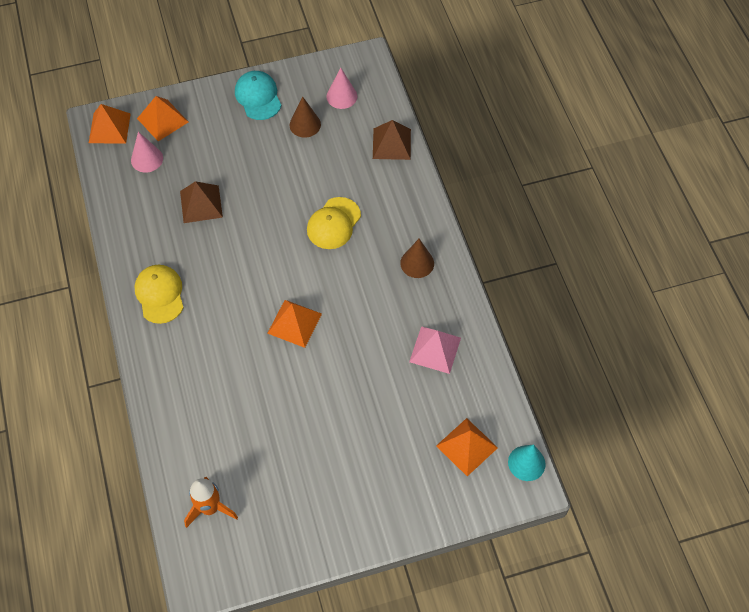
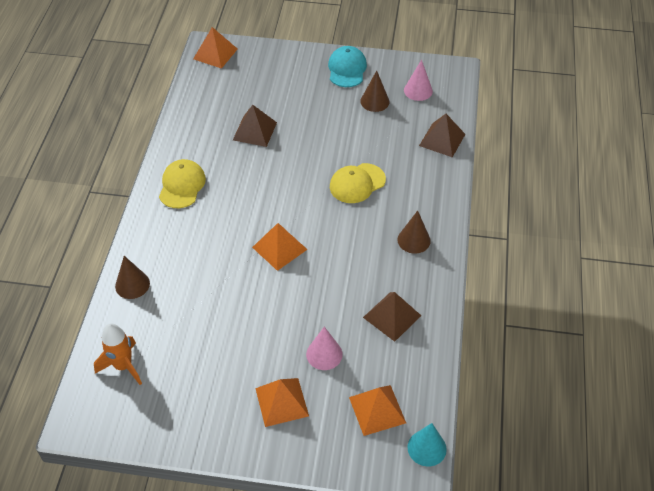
camera: 25 degrees right, 10 degrees down
pink cone [131,132,163,173] -> pink cone moved to [306,327,343,370]
orange pyramid [137,96,188,141] -> orange pyramid moved to [255,378,309,427]
pink pyramid [409,326,461,374] -> brown pyramid [363,292,421,342]
none -> brown cone [115,256,150,299]

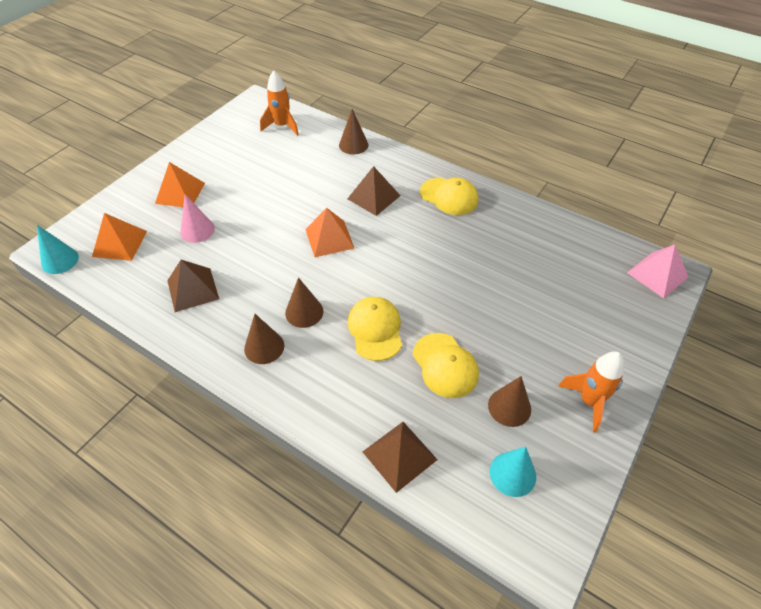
camera: 115 degrees right, 0 degrees up
orange pyramid [193,27,237,69] -> pink pyramid [627,245,688,298]
brown pyramid [233,105,277,147] -> brown pyramid moved to [347,166,401,216]
turquoise cap [328,46,367,87] -> orange rocket [558,351,624,432]
pink cone [404,59,433,101] -> turquoise cone [490,446,536,497]
none -> brown cone [285,277,323,328]
none -> yellow cap [413,333,479,398]

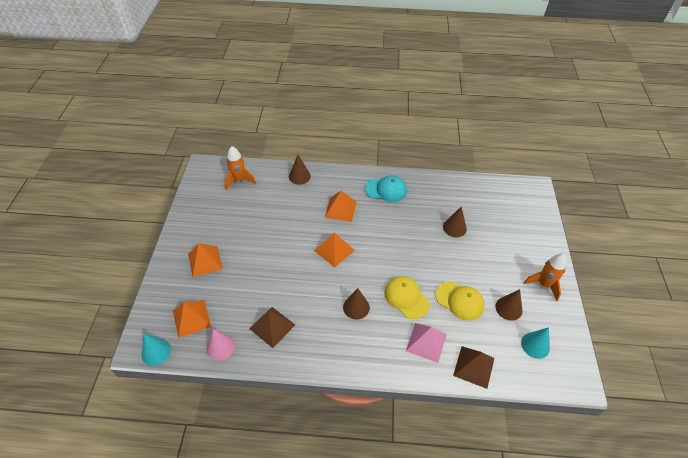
camera: 30 degrees left, 0 degrees up
pink cone [180,194,215,243] -> pink cone moved to [207,329,235,361]
brown cone [244,314,284,364] -> brown cone moved to [443,206,467,237]
brown pyramid [347,166,401,216] -> orange pyramid [325,191,357,222]
yellow cap [420,178,478,215] -> turquoise cap [365,176,407,202]
pink pyramid [627,245,688,298] -> pink pyramid moved to [406,323,447,363]

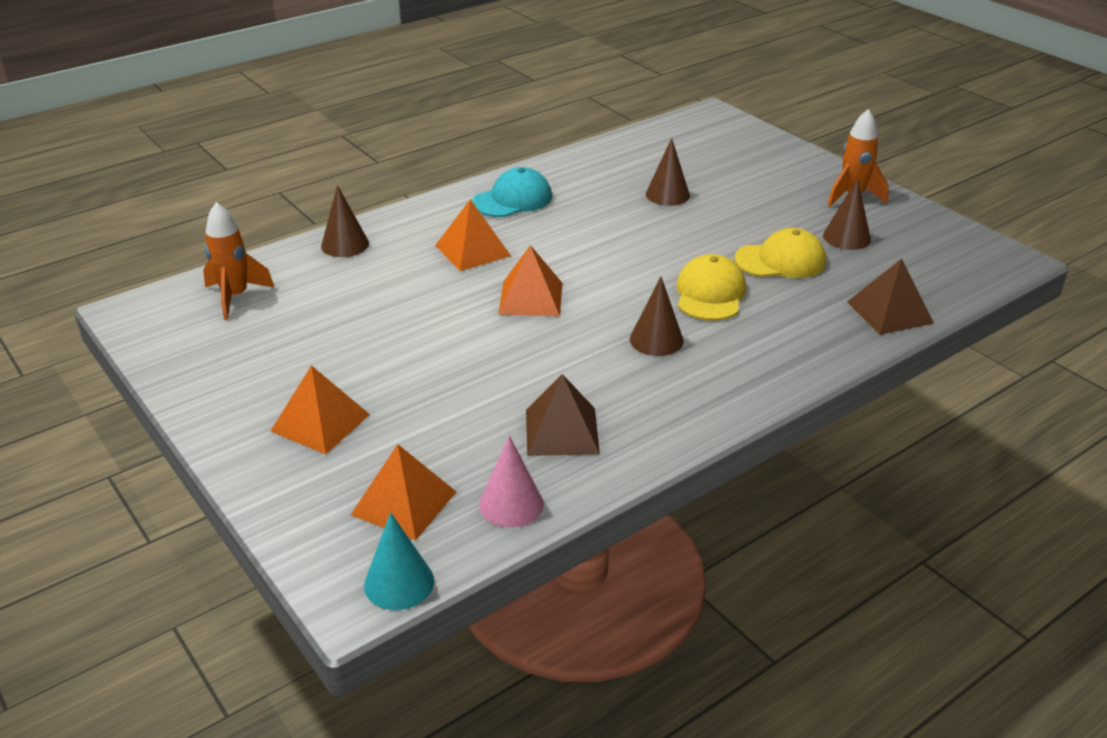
camera: 40 degrees left, 15 degrees down
yellow cap [384,276,430,319] -> yellow cap turned 90 degrees clockwise [677,254,746,321]
pink pyramid [406,323,447,363] -> none
turquoise cone [521,327,550,359] -> none

